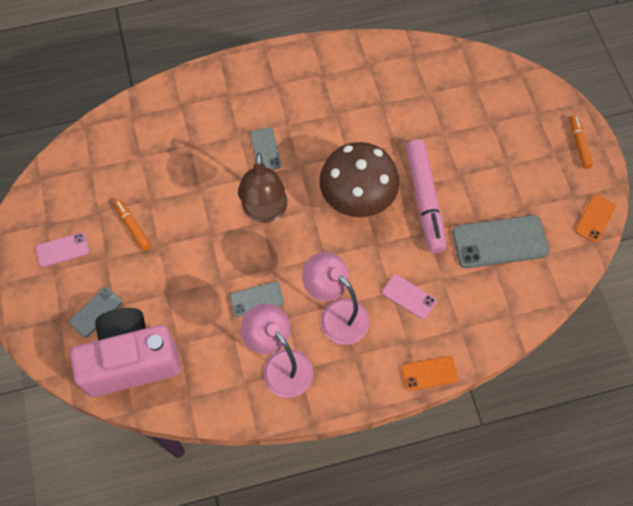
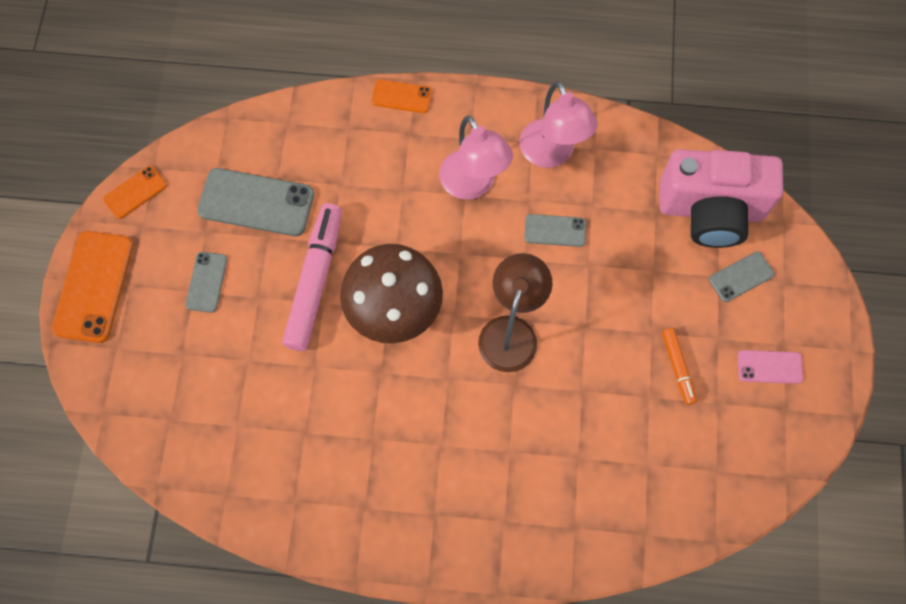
camera: 160 degrees left, 5 degrees up
grey phone [250,127,281,170] -> grey phone moved to [185,252,227,313]
pink phone [382,274,437,319] -> none
orange marker [570,115,593,169] -> orange phone [51,231,133,343]

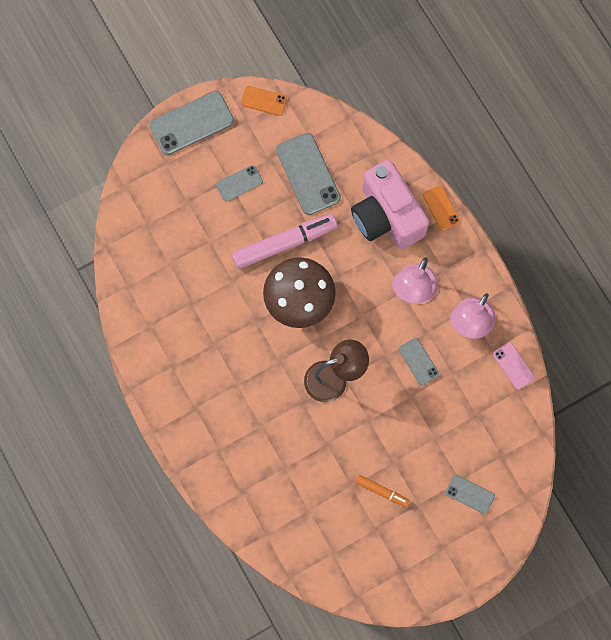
camera: 55 degrees right, 5 degrees up
orange phone [51,231,133,343] -> grey phone [149,91,234,155]
pink camera [659,149,783,248] -> pink camera moved to [351,160,429,249]
orange marker [662,328,697,405] -> orange marker turned 105 degrees counterclockwise [355,475,410,507]
pink phone [738,350,803,384] -> pink phone moved to [493,342,535,390]

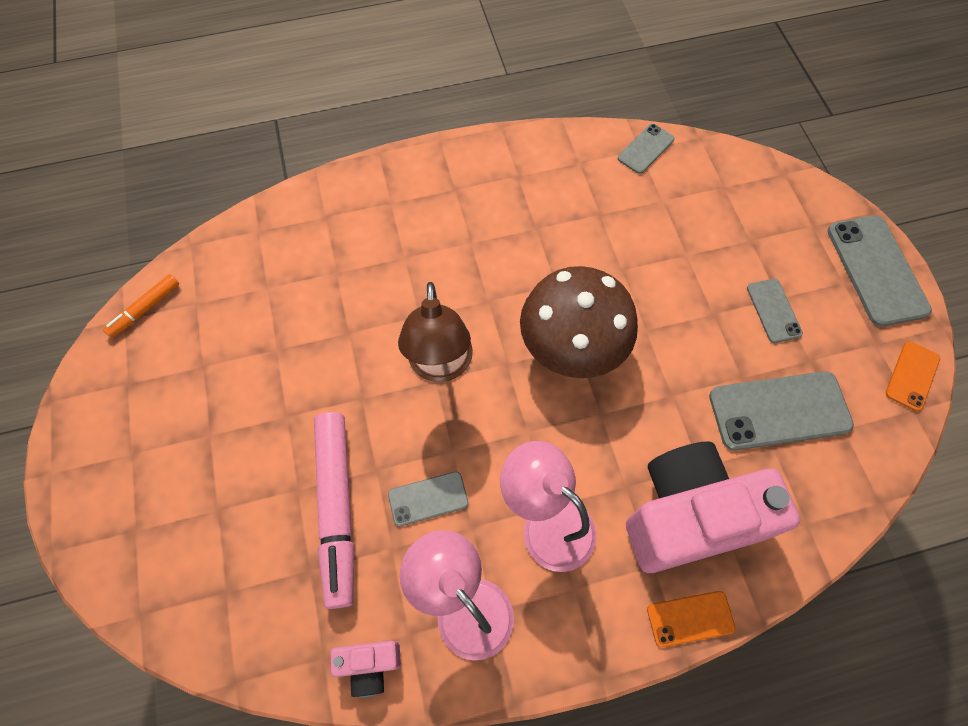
camera: 105 degrees right, 10 degrees down
pink marker [231,214,338,269] -> pink marker moved to [314,412,354,609]
orange marker [355,475,410,507] -> orange marker moved to [103,274,179,338]
grey phone [445,475,495,514] -> grey phone moved to [618,124,674,174]
pink phone [493,342,535,390] -> pink camera [330,641,401,697]

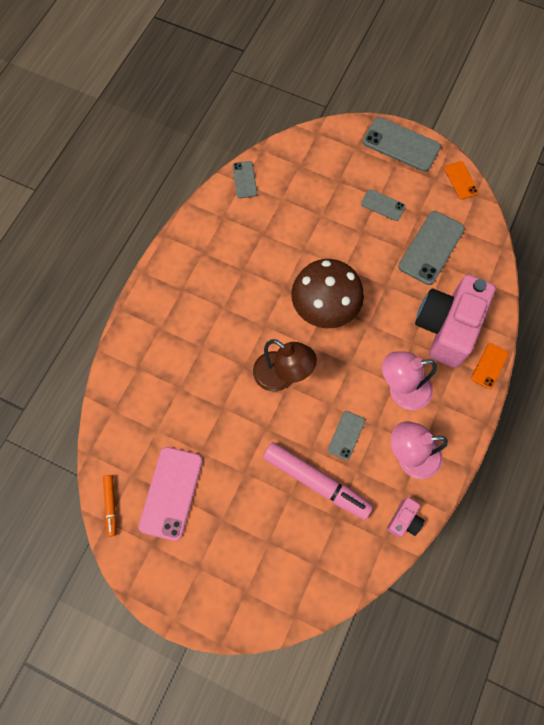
camera: 50 degrees left, 5 degrees up
none -> pink phone [138,447,203,541]

